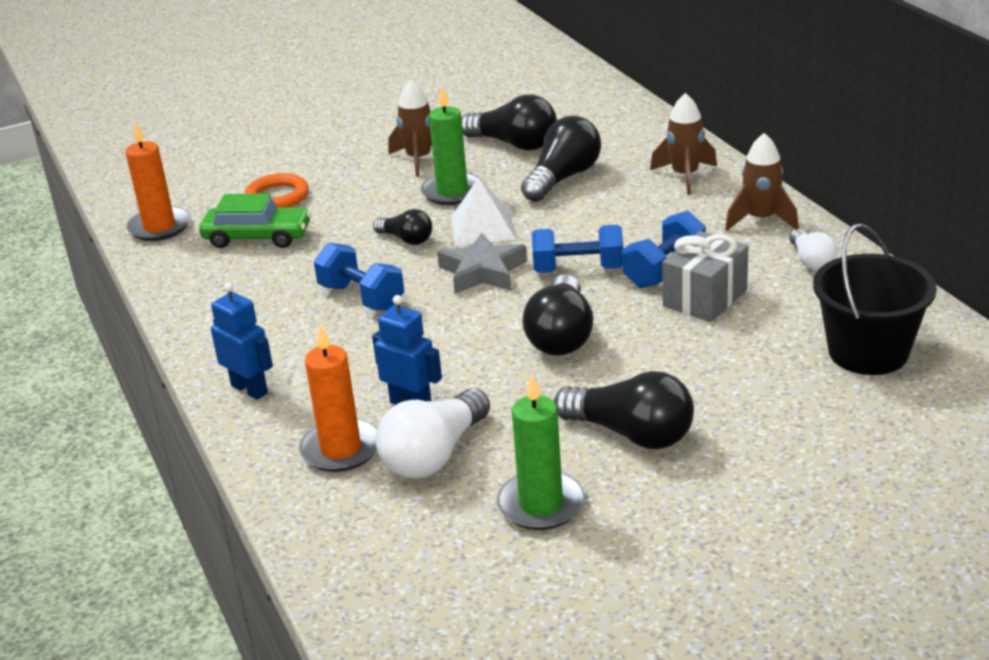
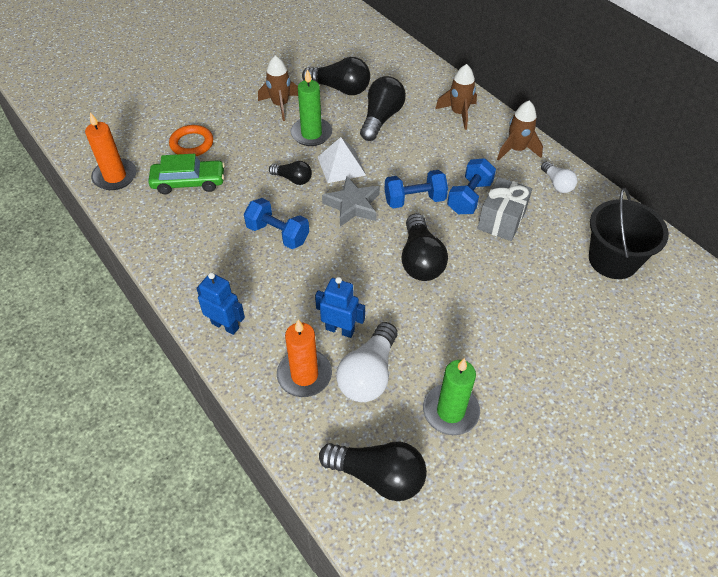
camera: 15 degrees left, 20 degrees up
black light bulb [554,371,694,449] -> black light bulb moved to [319,442,427,501]

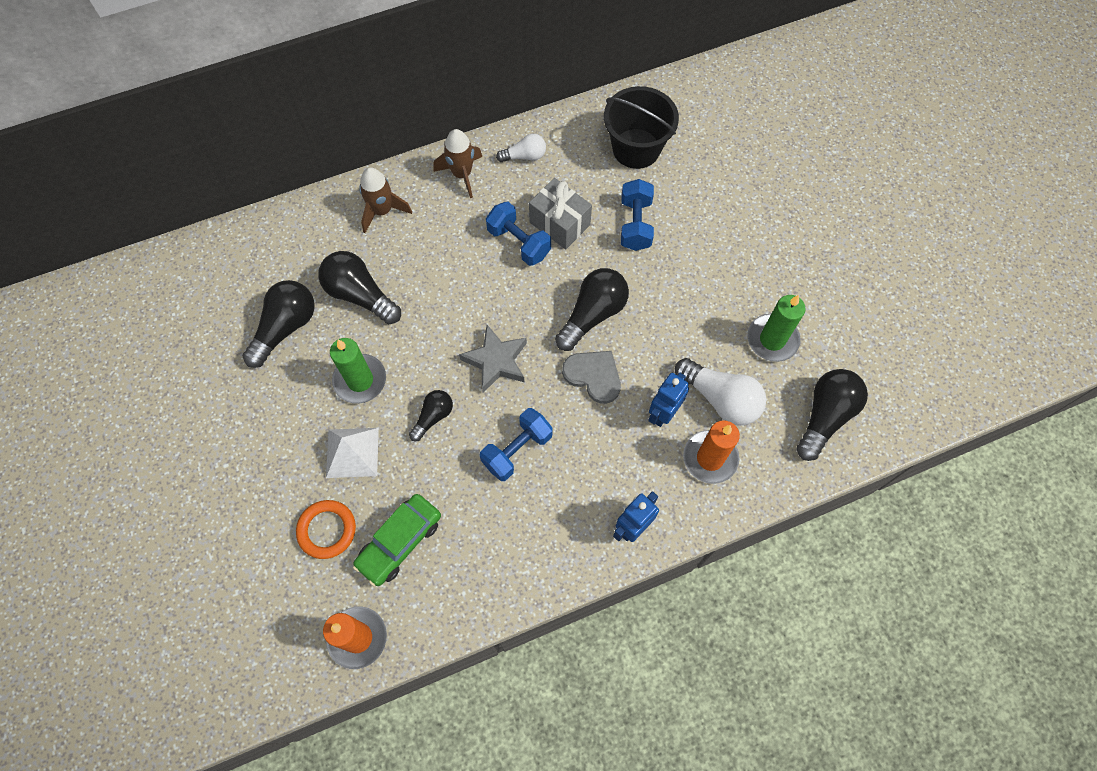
camera: 75 degrees left, 15 degrees up
green car [148,154,225,194] -> green car turned 150 degrees counterclockwise [353,494,441,586]
brown rocket [258,55,298,121] -> none
white pyramid [318,137,366,183] -> white pyramid moved to [326,428,379,478]
blue dumbbell [384,170,448,208] -> blue dumbbell moved to [621,179,654,251]
black light bulb [401,214,448,281] -> black light bulb turned 60 degrees counterclockwise [555,268,629,351]
none -> grey heart [562,351,621,404]

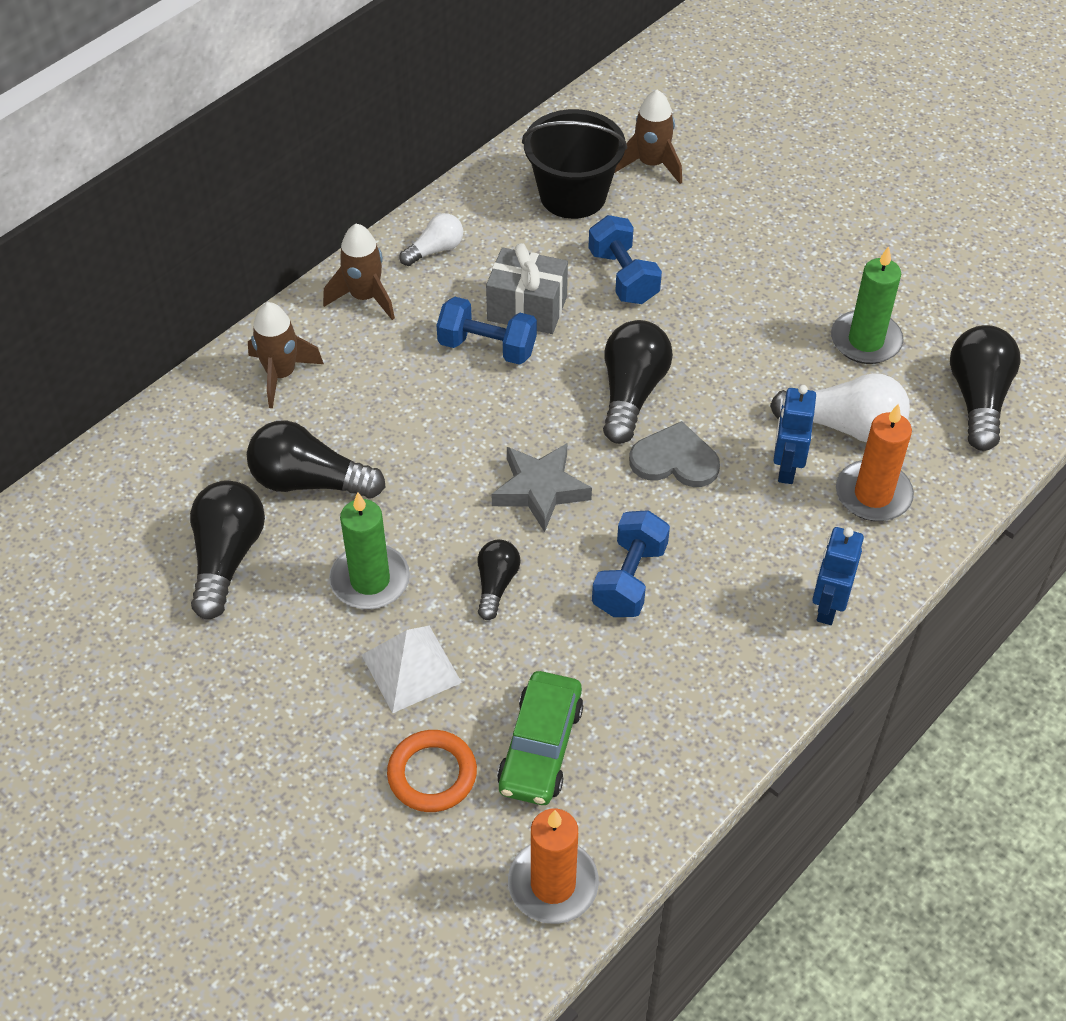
camera: 25 degrees left, 15 degrees down
none -> brown rocket [614,90,682,184]

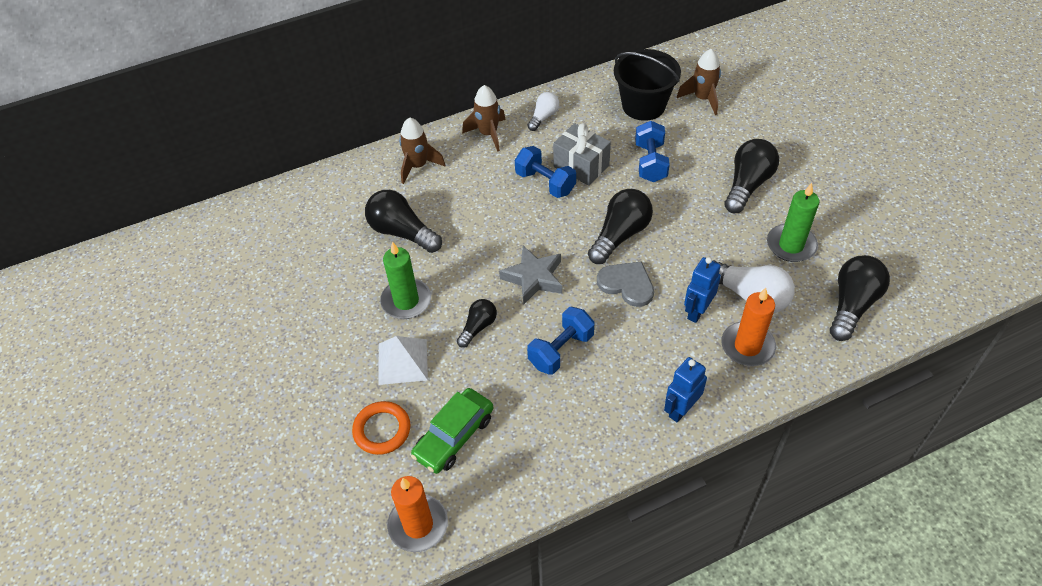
camera: 25 degrees right, 0 degrees up
black light bulb [190,480,265,619] -> black light bulb moved to [724,139,779,213]
white light bulb [399,213,463,266] -> white light bulb turned 45 degrees counterclockwise [527,92,559,131]

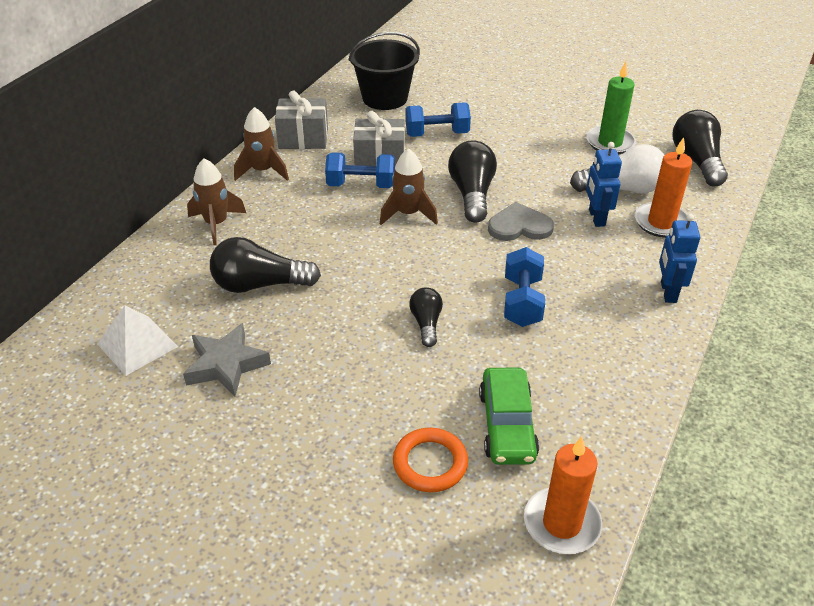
camera: 40 degrees left, 10 degrees down
white pyramid [378,336,428,385] -> white pyramid moved to [97,305,178,376]
green candle [380,242,431,319] -> none
grey star [499,246,562,305] -> grey star moved to [183,323,271,397]
white light bulb [527,92,559,131] -> grey gift [275,91,328,149]
blue dumbbell [635,121,670,182] -> blue dumbbell turned 60 degrees counterclockwise [406,102,471,137]
brown rocket [677,49,721,115] -> brown rocket moved to [380,148,438,225]
black light bulb [724,139,779,213] -> none

